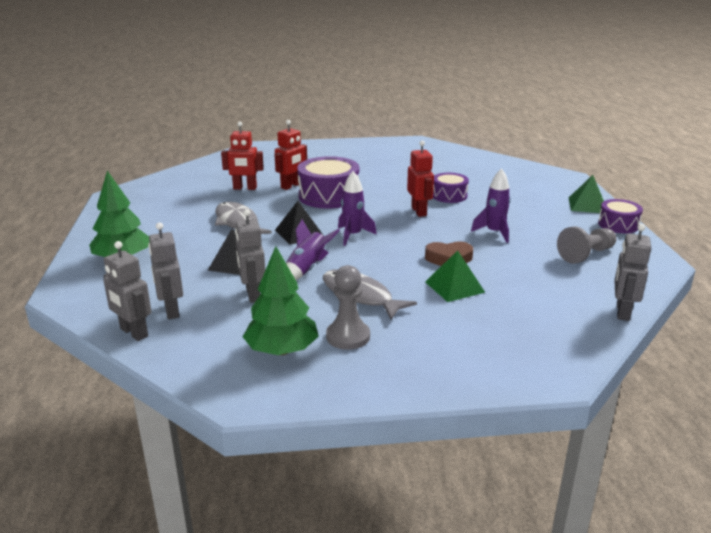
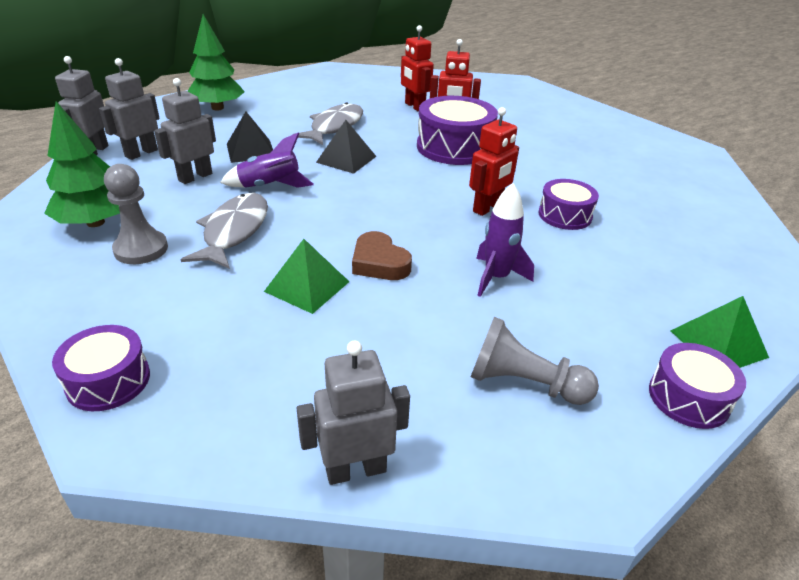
camera: 55 degrees right, 10 degrees up
purple rocket [338,171,377,246] -> none
none -> purple drum [52,325,150,411]

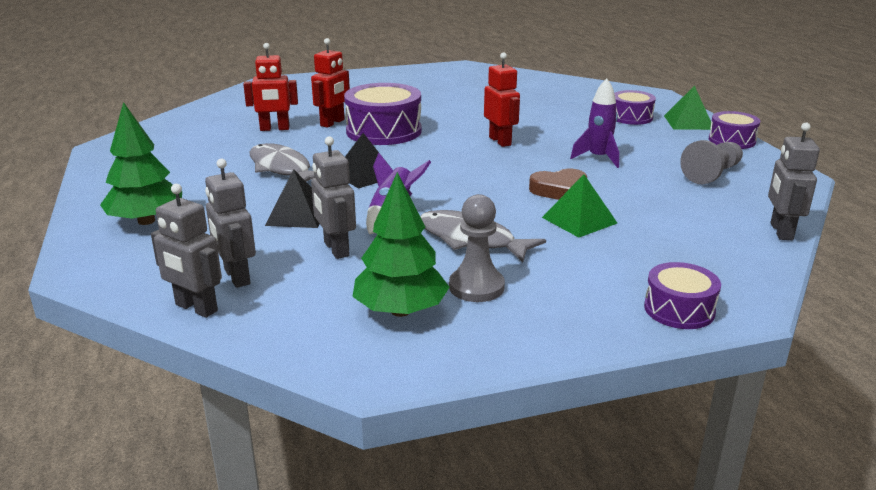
camera: 65 degrees left, 10 degrees down
purple drum [538,179,599,230] -> purple drum moved to [614,90,656,125]

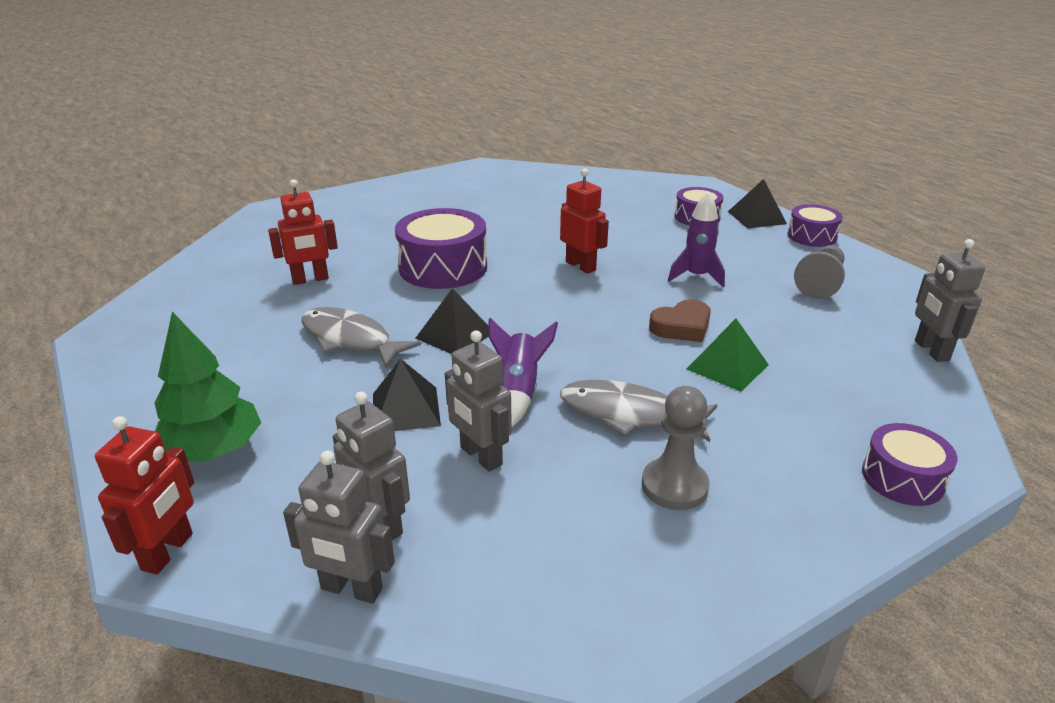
camera: 15 degrees left, 5 degrees up
red robot [311,38,350,128] -> red robot moved to [95,416,194,574]
green tree [353,172,449,317] -> none
green pyramid [664,85,711,130] -> black pyramid [728,179,787,229]

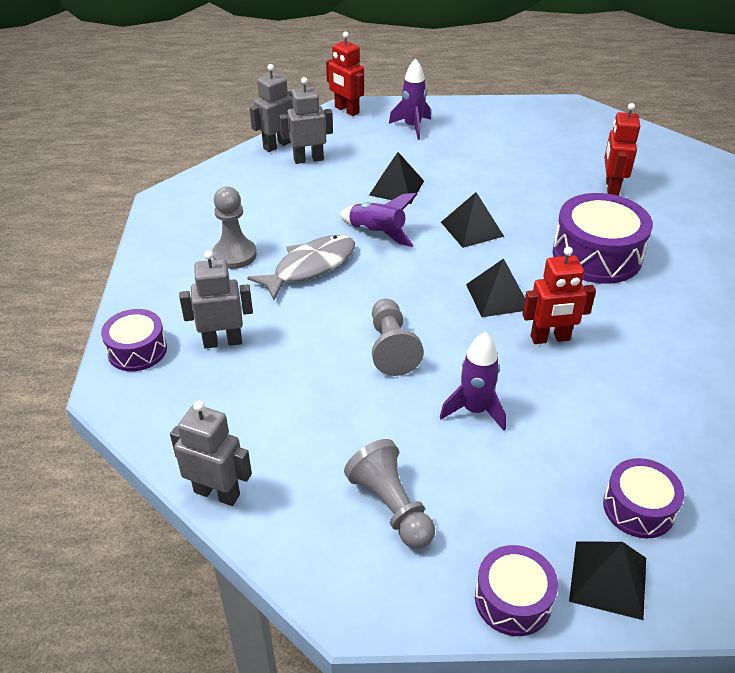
camera: 120 degrees right, 10 degrees up
green tree [154,312,261,462] -> purple rocket [389,58,431,140]
grey fish [301,307,421,368] -> none
grey robot [445,330,512,472] -> grey robot moved to [179,250,253,349]
brown heart [649,299,711,342] -> grey pawn [372,299,424,376]
green pyramid [687,319,769,392] -> none
none -> black pyramid [466,259,525,317]

